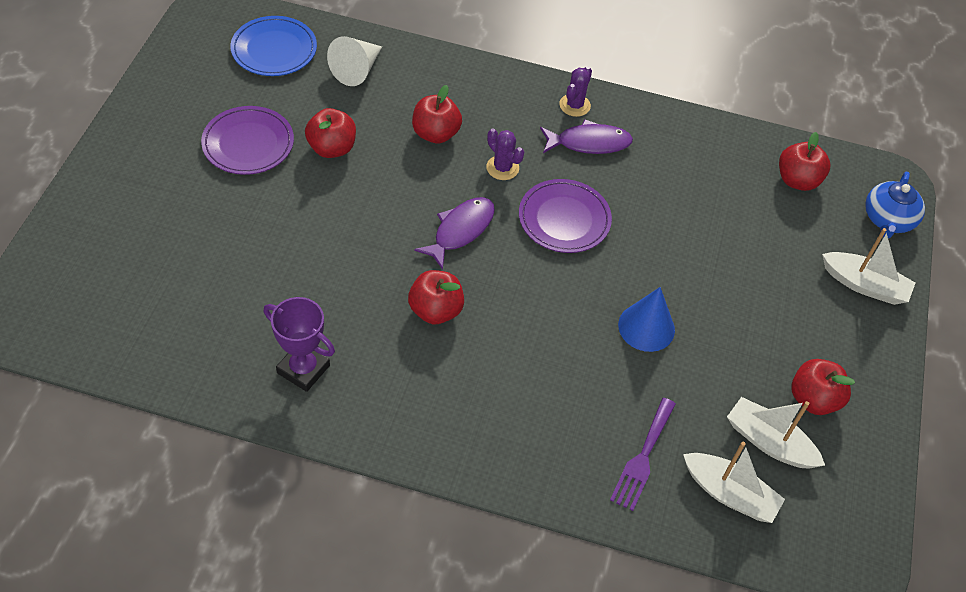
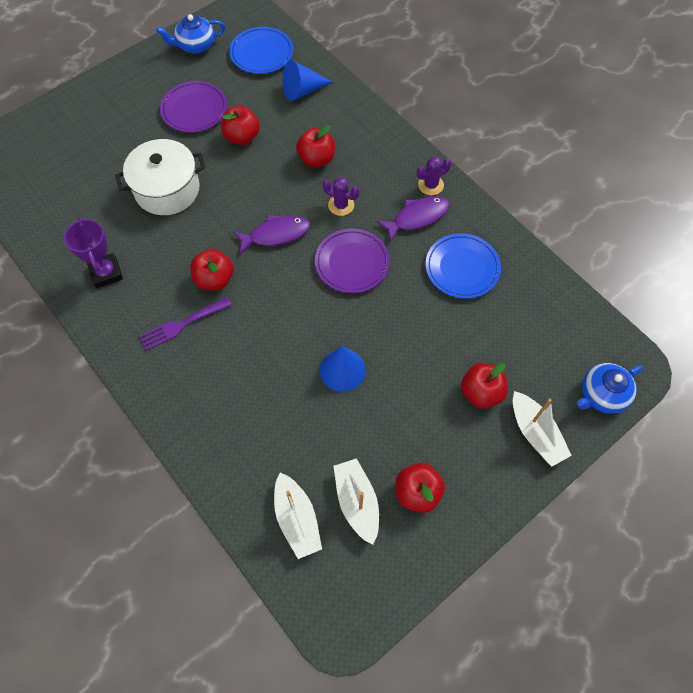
camera: 40 degrees right, 10 degrees up
white cone [327,36,382,86] -> blue cone [283,60,332,101]
purple cactus [486,129,524,180] -> purple cactus turned 60 degrees counterclockwise [323,177,360,216]
purple fish [540,119,633,154] -> purple fish turned 60 degrees counterclockwise [377,196,450,242]
purple fork [610,398,676,511] -> purple fork moved to [139,297,232,351]
red apple [779,132,830,191] -> red apple moved to [461,363,508,408]
none -> white pot [115,139,206,215]
none -> blue teapot [156,14,225,53]
none -> blue plate [426,233,501,299]

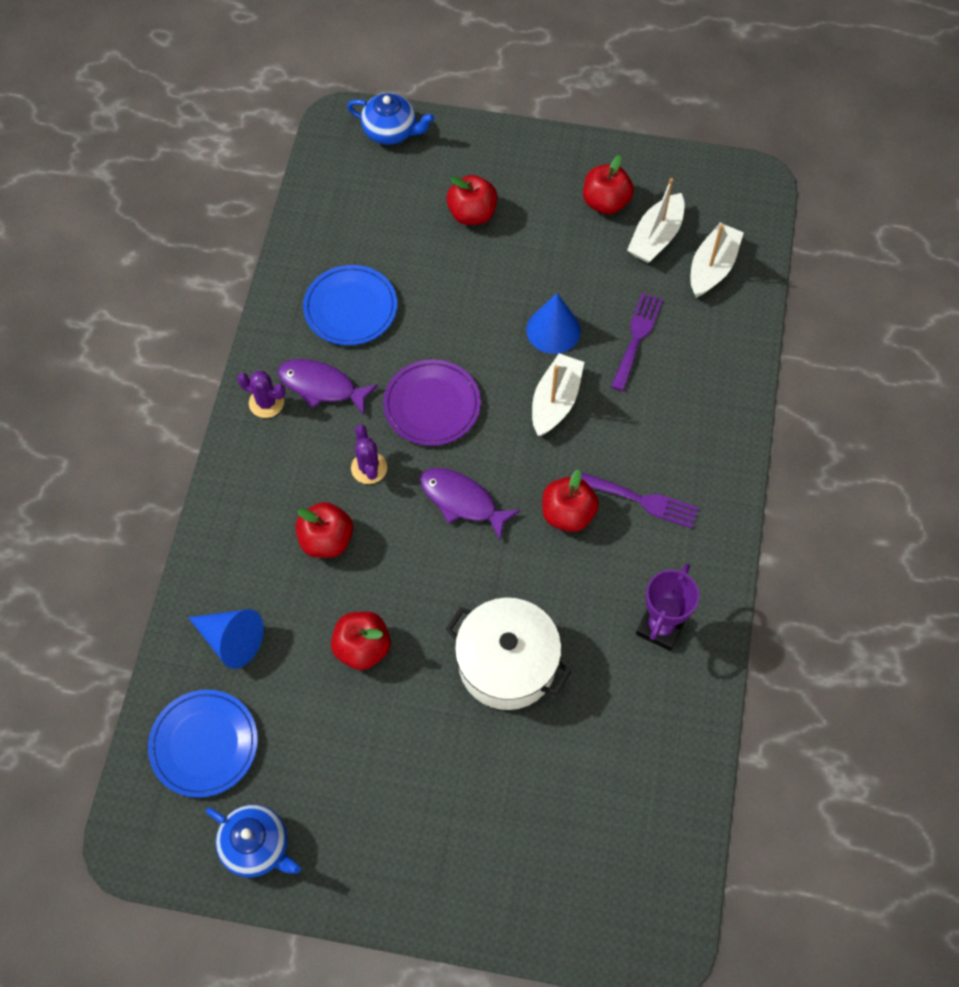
camera: 130 degrees left, 0 degrees up
purple plate [160,81,227,133] -> none
white boat [513,391,572,467] -> white boat moved to [532,353,584,436]
none -> purple fork [611,293,663,391]

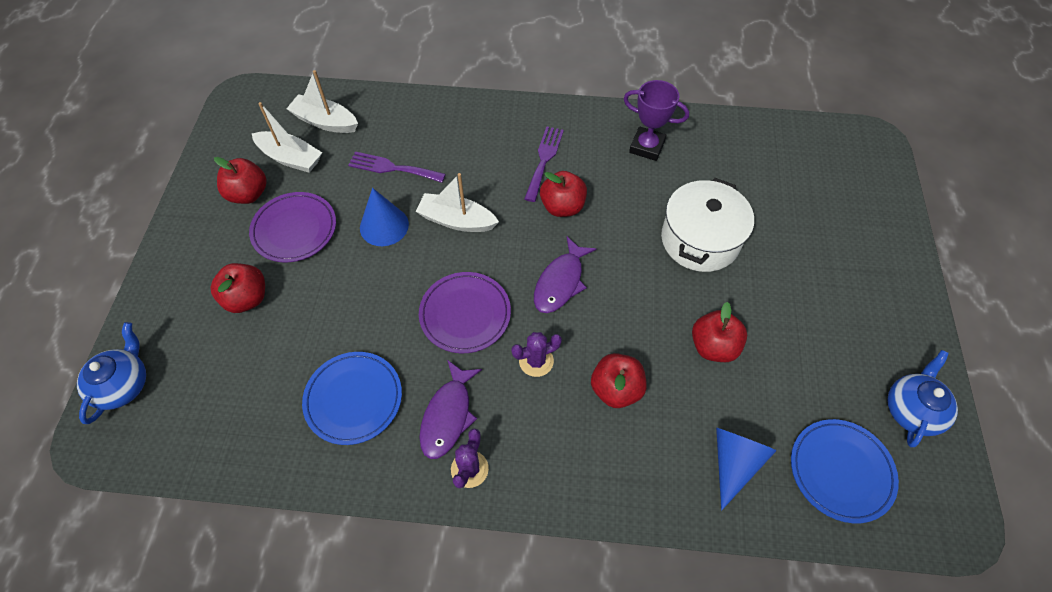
camera: 95 degrees left, 5 degrees down
none -> purple plate [249,192,336,262]

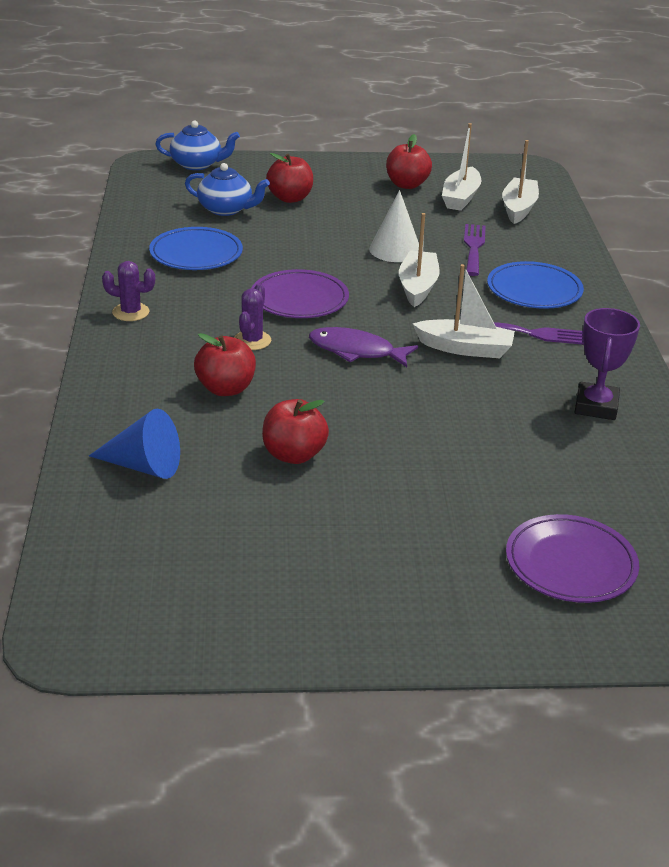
camera: 80 degrees right, 25 degrees down
purple plate [249,192,336,262] -> purple plate moved to [506,514,639,603]
blue cone [360,188,409,246] -> white cone [369,190,419,262]
purple fish [419,360,482,459] -> none
purple cactus [511,332,562,377] -> purple cactus turned 45 degrees clockwise [234,283,271,350]
red apple [540,171,587,217] -> white boat [413,264,515,358]
white pot [661,178,754,272] -> none
blue plate [791,419,899,523] -> blue plate moved to [487,261,584,309]
blue teapot [887,350,958,447] -> blue teapot moved to [185,163,270,216]

